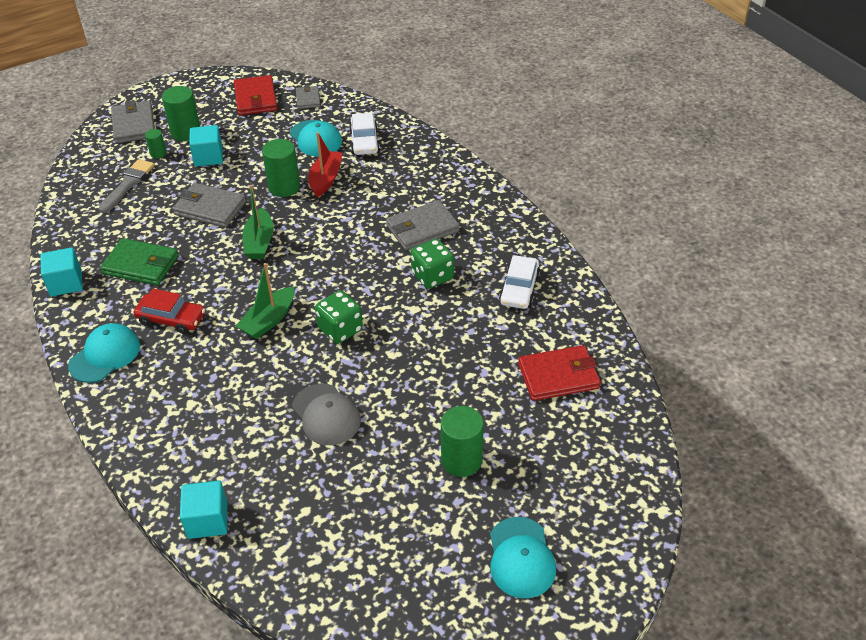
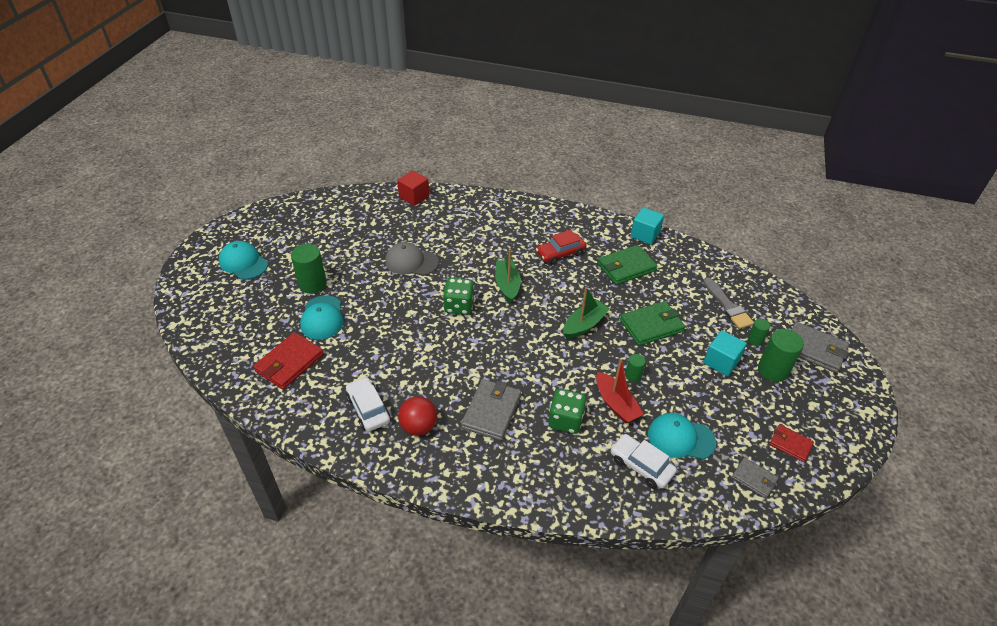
camera: 135 degrees right, 0 degrees up
turquoise cap [68,323,140,383] -> turquoise cap moved to [300,295,344,340]
grey wallet [173,183,246,228] -> green wallet [620,301,685,346]
turquoise cube [180,480,227,539] -> red cube [397,170,429,206]
red wallet [234,75,277,115] -> red wallet [769,425,814,462], size x0.59
green boat [242,185,274,259] -> green boat turned 90 degrees clockwise [563,287,610,339]
green cylinder [262,139,300,197] -> green cylinder [625,354,646,382], size x0.53
green dice [411,239,454,289] -> green dice moved to [548,389,587,434]
none -> red ball [398,396,437,435]

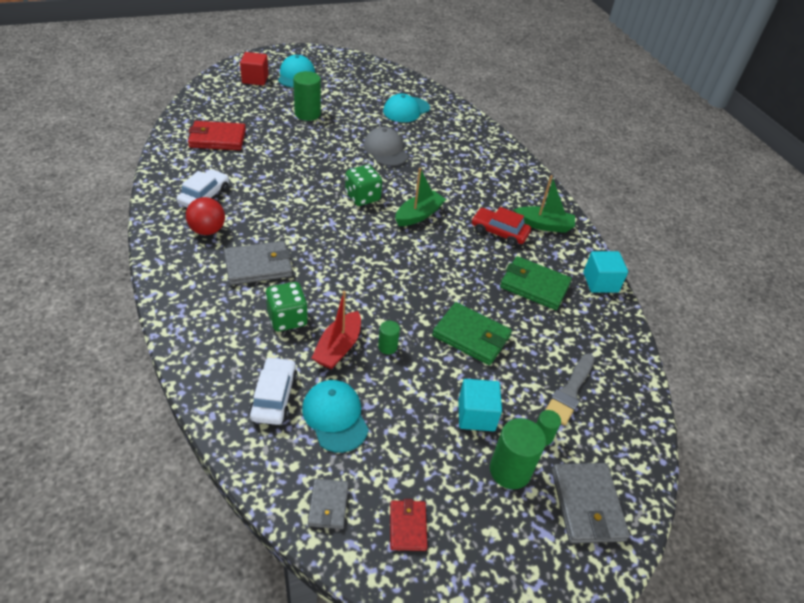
camera: 50 degrees right, 0 degrees up
turquoise cap [300,295,344,340] -> turquoise cap moved to [383,94,430,122]
red cube [397,170,429,206] -> red cube moved to [240,52,269,85]
green boat [563,287,610,339] -> green boat moved to [513,175,575,233]

